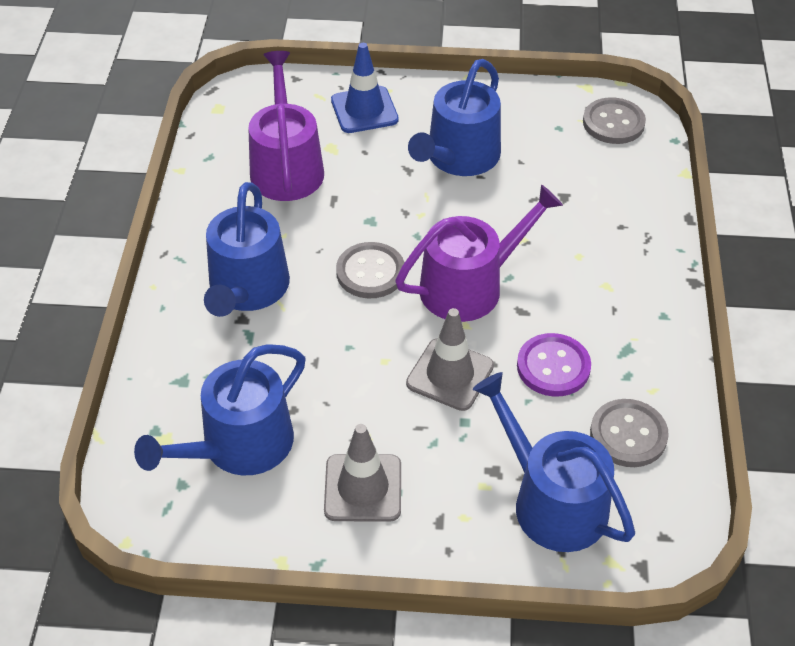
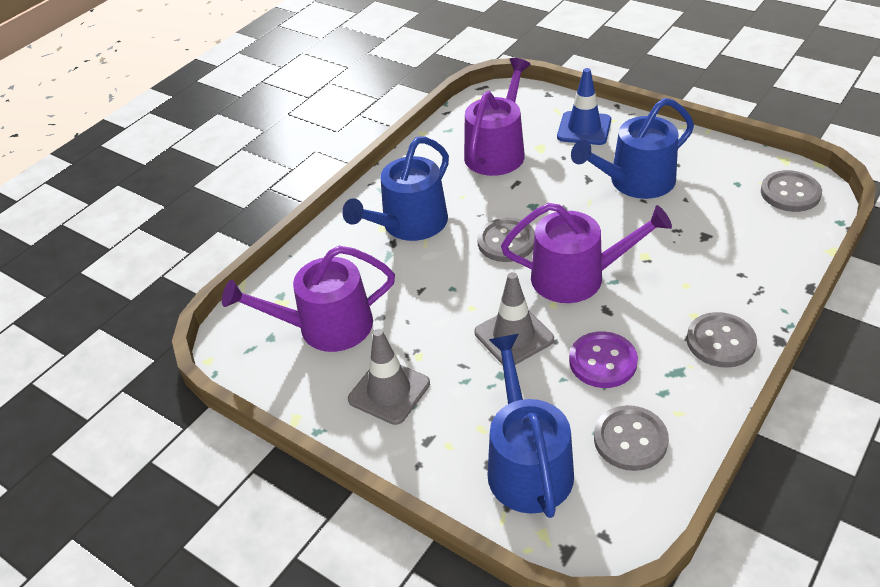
camera: 35 degrees right, 5 degrees down
blue watering can [134,344,305,475] -> purple watering can [222,246,395,352]
none -> grey button [687,312,757,368]

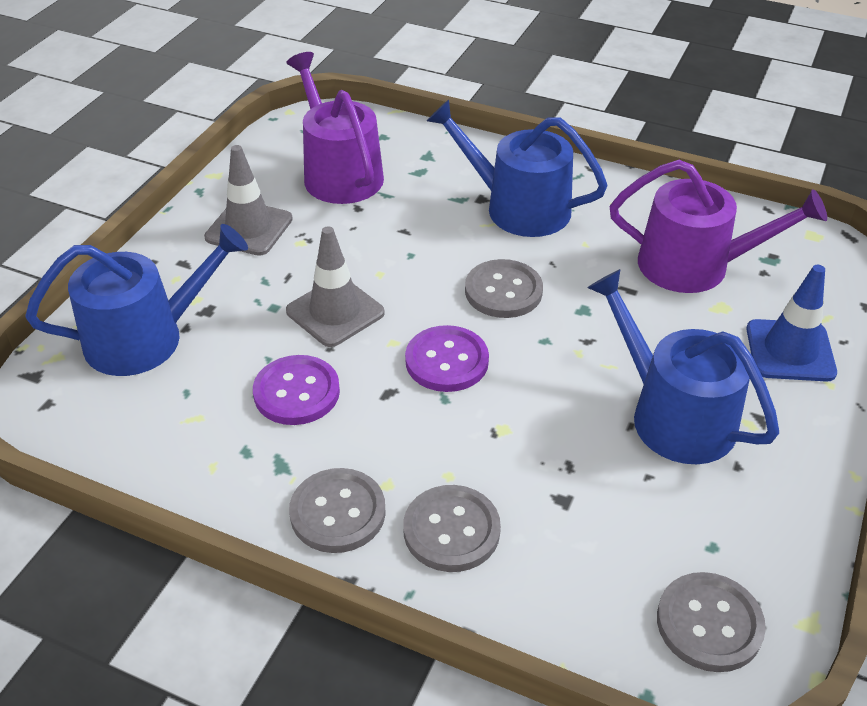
camera: 75 degrees right, 0 degrees up
purple watering can [501,203,672,303] -> purple button [405,325,489,392]
grey button [594,405,669,471] -> grey button moved to [403,485,501,572]

